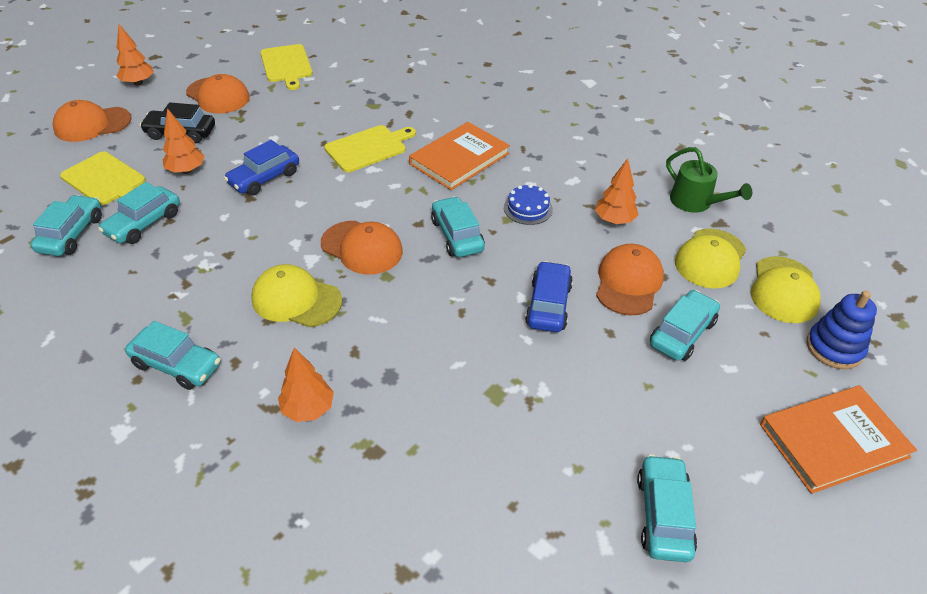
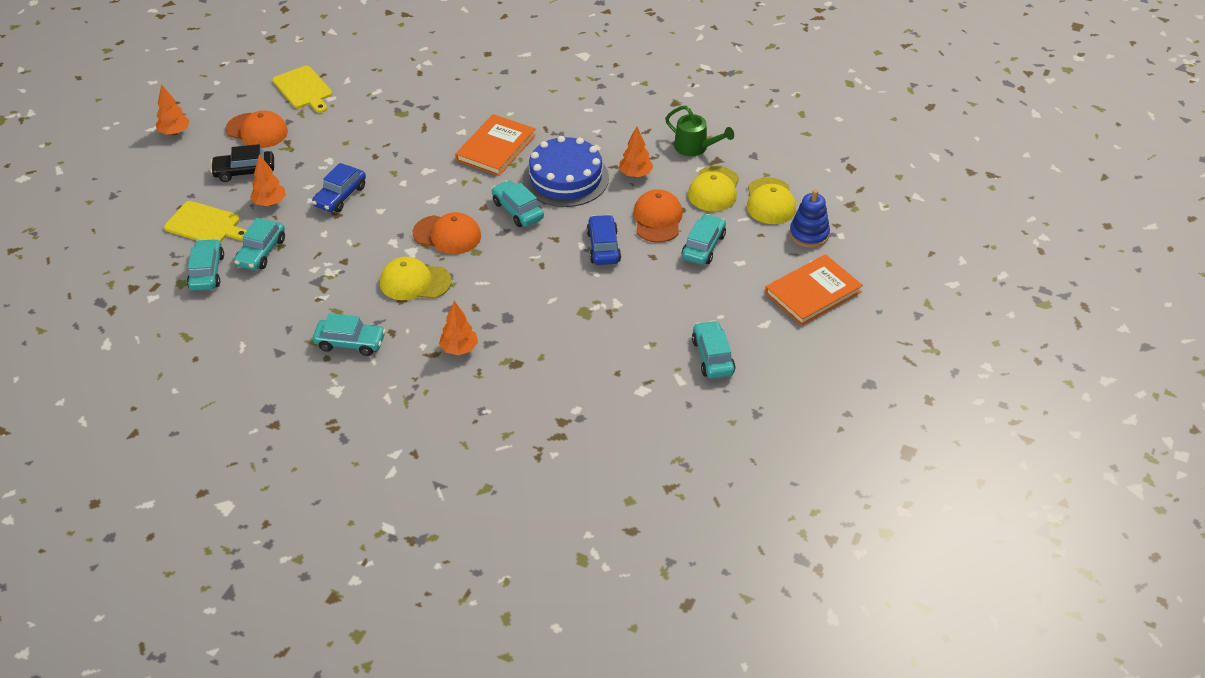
camera: 15 degrees left, 0 degrees up
orange cap [53,100,131,142] -> none
yellow cutting board [324,125,416,172] -> none
blue cake [504,184,553,225] -> blue cake [523,136,609,207], size x2.15

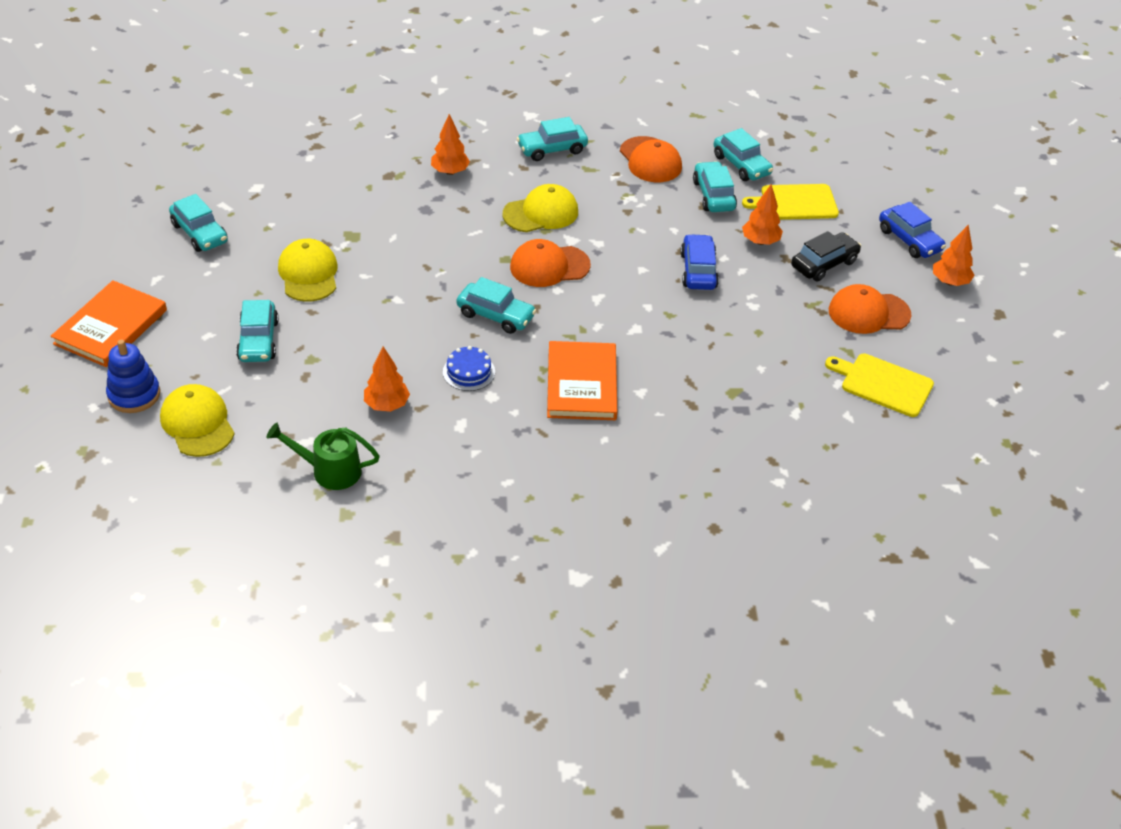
camera: 150 degrees right, 0 degrees up
blue cake [523,136,609,207] -> blue cake [443,346,495,391], size x0.47
blue car [587,215,621,265] -> blue car moved to [879,202,946,258]
orange cap [633,189,683,243] -> orange cap moved to [620,136,682,182]
yellow cap [688,166,739,212] -> yellow cap moved to [278,239,338,302]

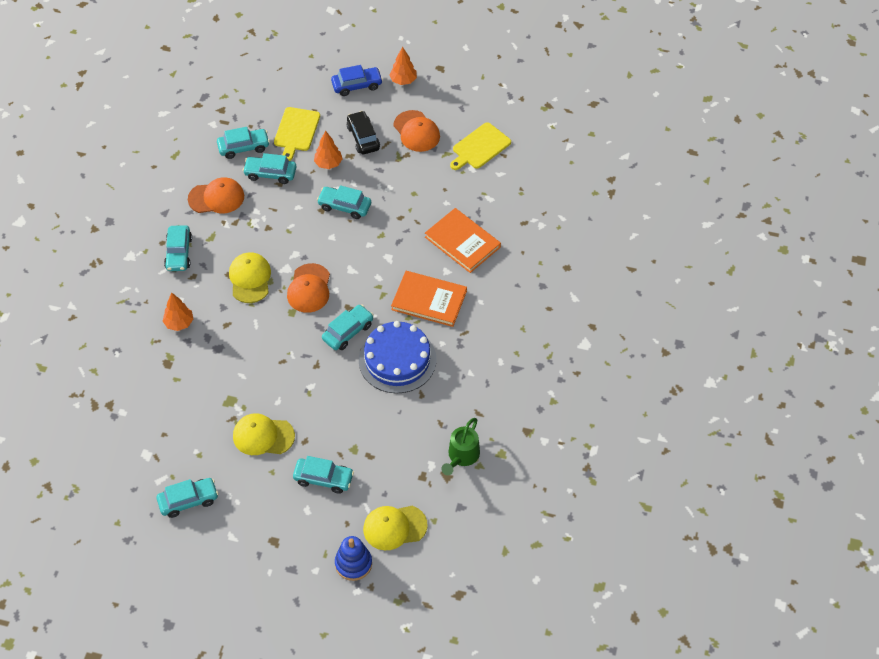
camera: 70 degrees left, 10 degrees up
orange book [51,280,167,367] -> orange book moved to [425,208,501,273]
orange tree [364,346,410,412] -> none
blue cake [443,346,495,391] -> blue cake [359,321,437,393], size x2.15
blue car [680,234,719,290] -> turquoise car [317,185,371,219]
orange cap [829,284,912,334] -> orange cap turned 45 degrees counterclockwise [393,110,440,152]

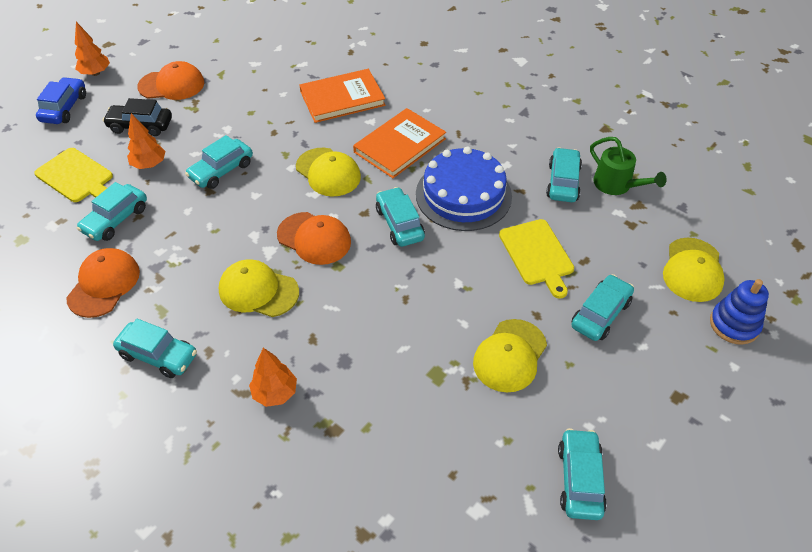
camera: 65 degrees left, 5 degrees down
turquoise car [217,127,270,159] -> turquoise car moved to [546,147,582,202]
yellow cutting board [450,122,511,170] -> yellow cutting board moved to [499,219,574,299]
none -> yellow cap [296,148,361,197]

